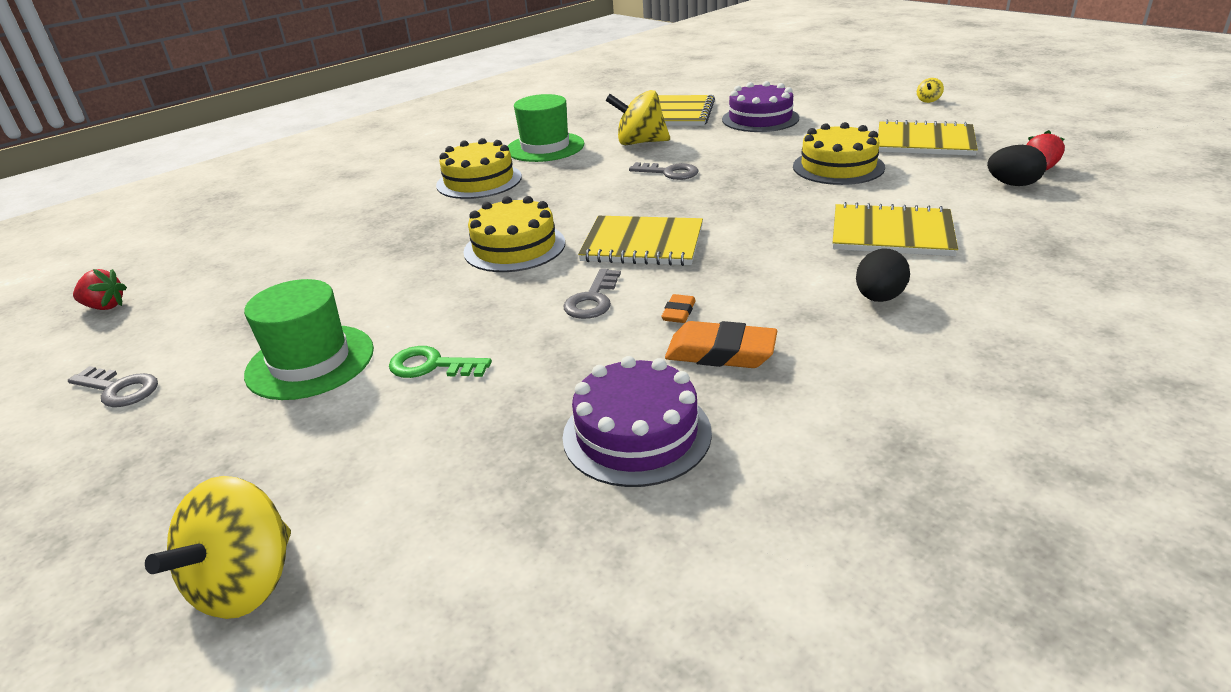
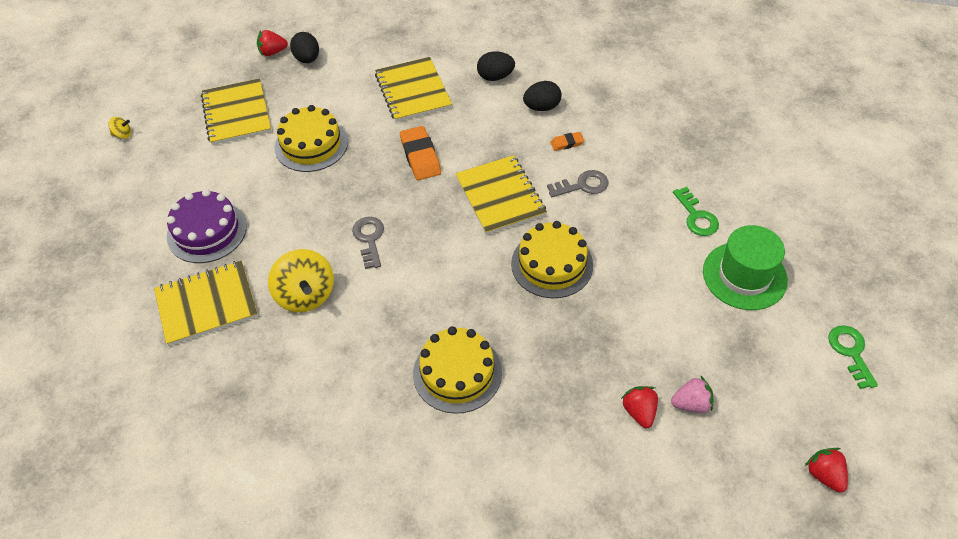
camera: 125 degrees left, 20 degrees up
grey key [68,366,158,407] -> green key [828,325,878,389]
yellow spinning top [145,476,291,619] -> none
green hat [508,94,584,162] -> none
purple cake [563,356,712,487] -> none
orange eraser [665,321,777,368] -> orange eraser moved to [400,126,441,180]
none -> black egg [523,81,561,111]
none -> red strawberry [621,386,658,428]
none -> pink strawberry [671,375,713,413]

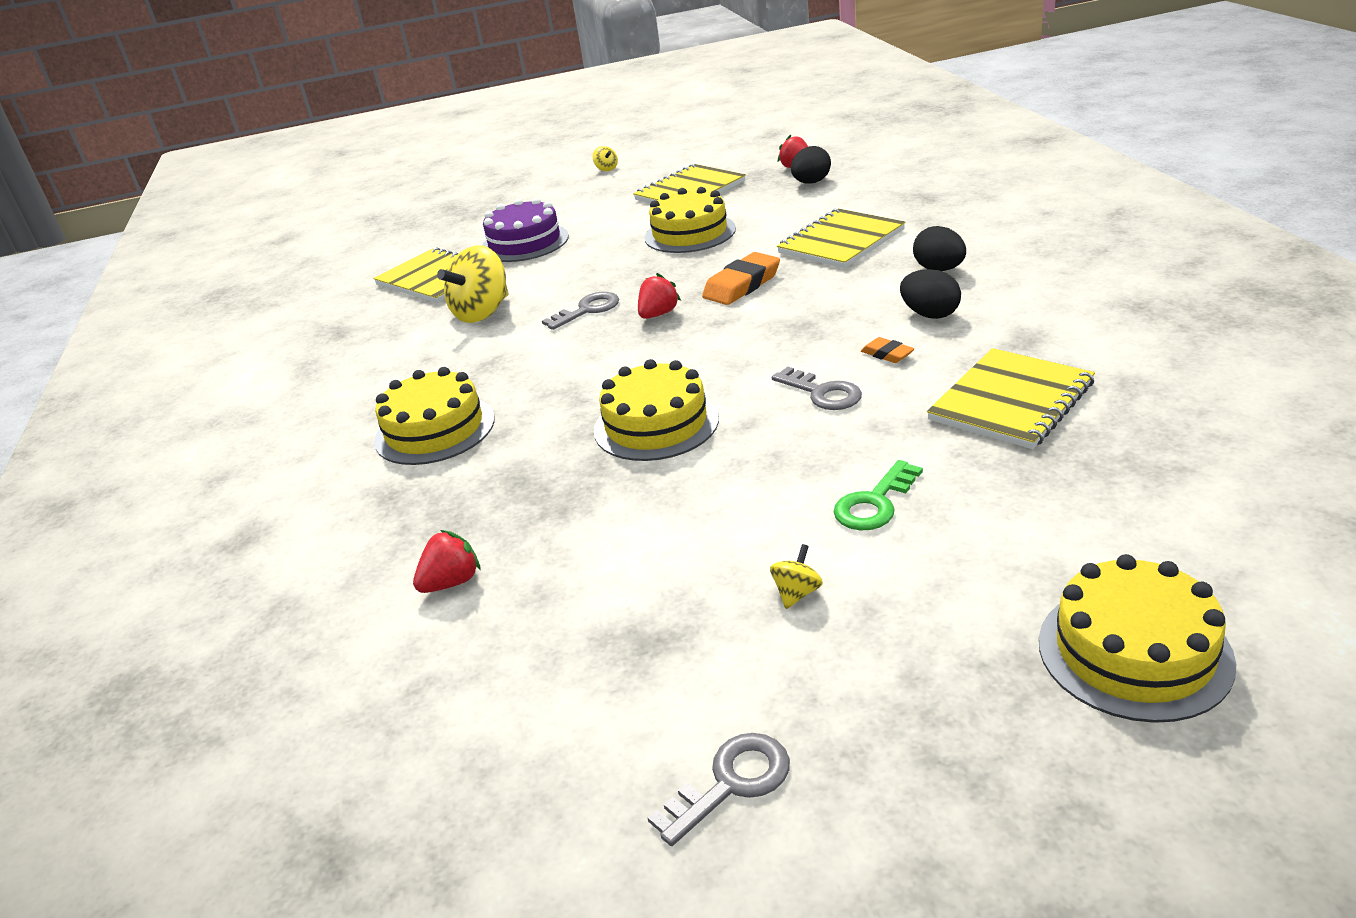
camera: 65 degrees right, 20 degrees down
yellow notebook [455,155,547,235] -> yellow notebook moved to [927,348,1095,449]
pink strawberry [671,375,713,413] -> none
green hat [703,225,788,310] -> yellow spinning top [770,544,823,609]
red strawberry [805,448,848,493] -> red strawberry moved to [638,273,681,319]
green key [828,325,878,389] -> grey key [647,733,790,846]
none -> yellow cake [1039,554,1236,723]

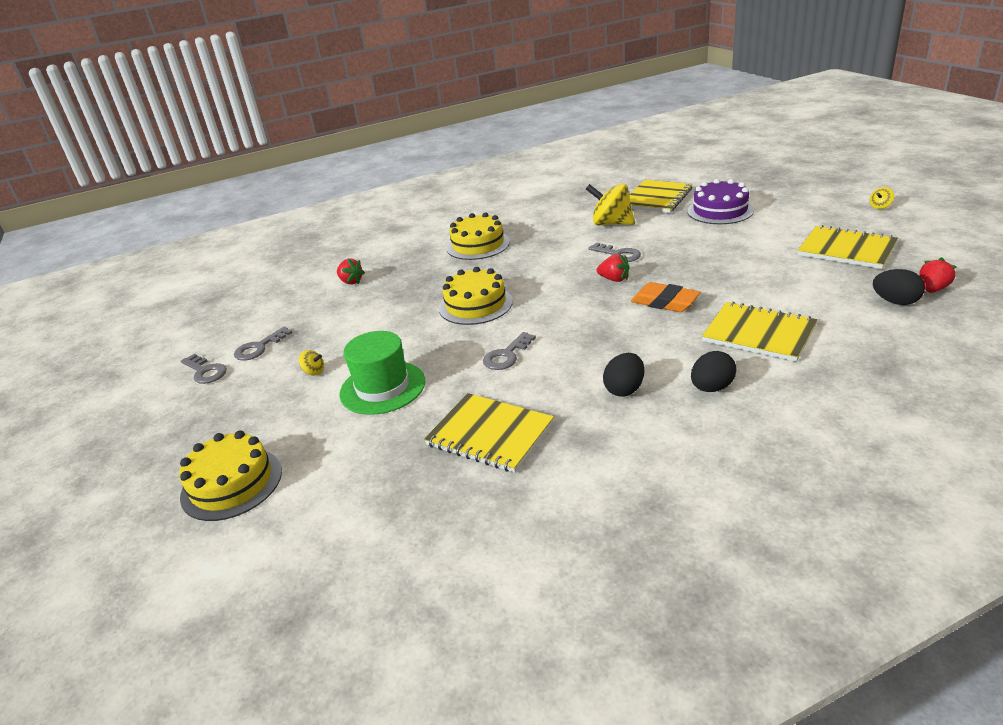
camera: 80 degrees right, 0 degrees up
yellow cake [644,187,736,253] -> none
green key [834,460,923,530] -> green hat [339,331,425,415]
orange eraser [861,337,914,363] -> none
none -> grey key [234,327,293,361]

